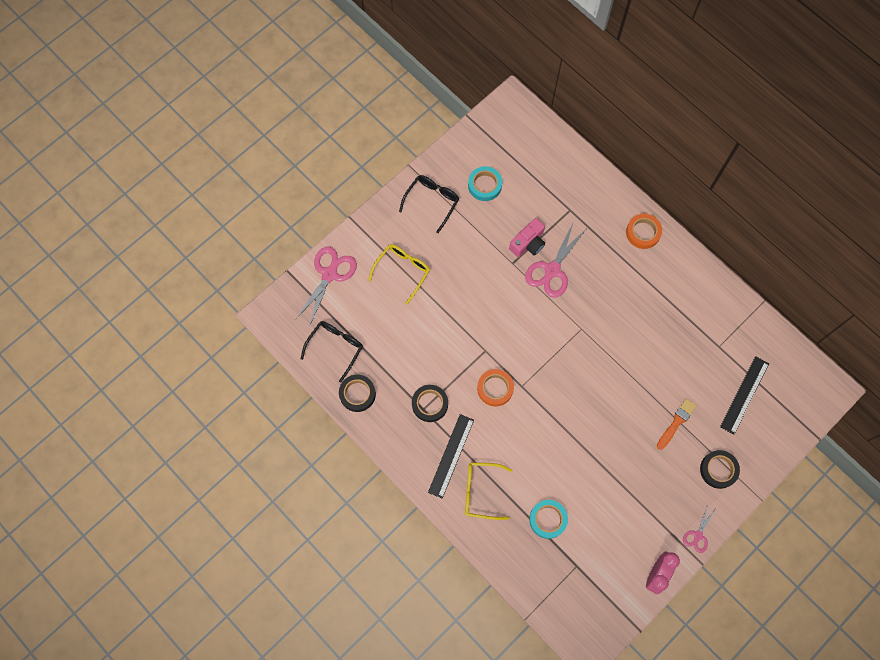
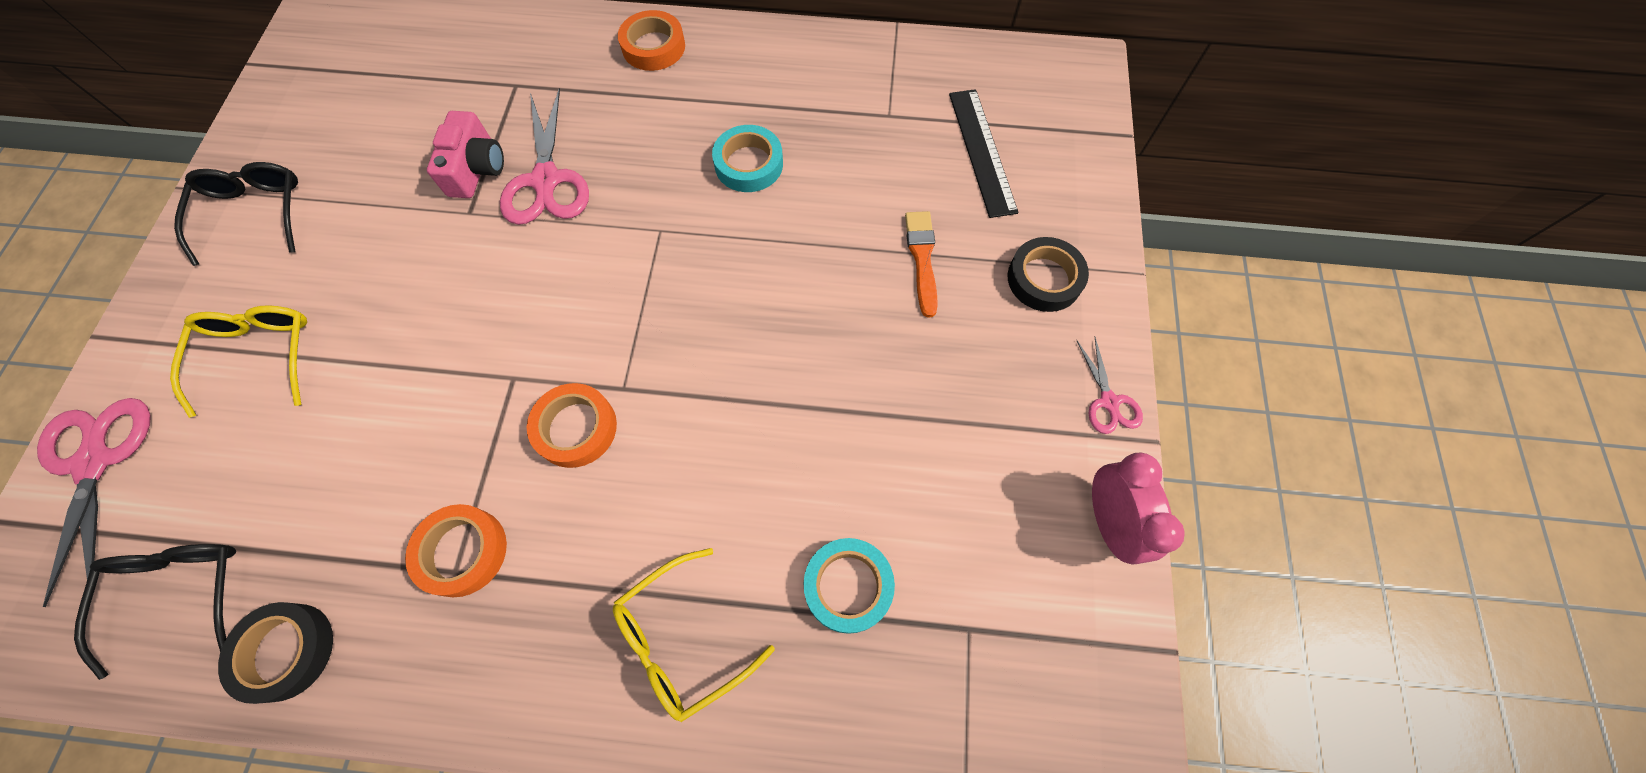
camera: 40 degrees left, 5 degrees down
black tape [412,385,448,422] -> orange tape [405,504,507,597]
black ruler [428,414,474,499] -> none
turquoise tape [468,166,502,201] -> turquoise tape moved to [712,125,783,192]

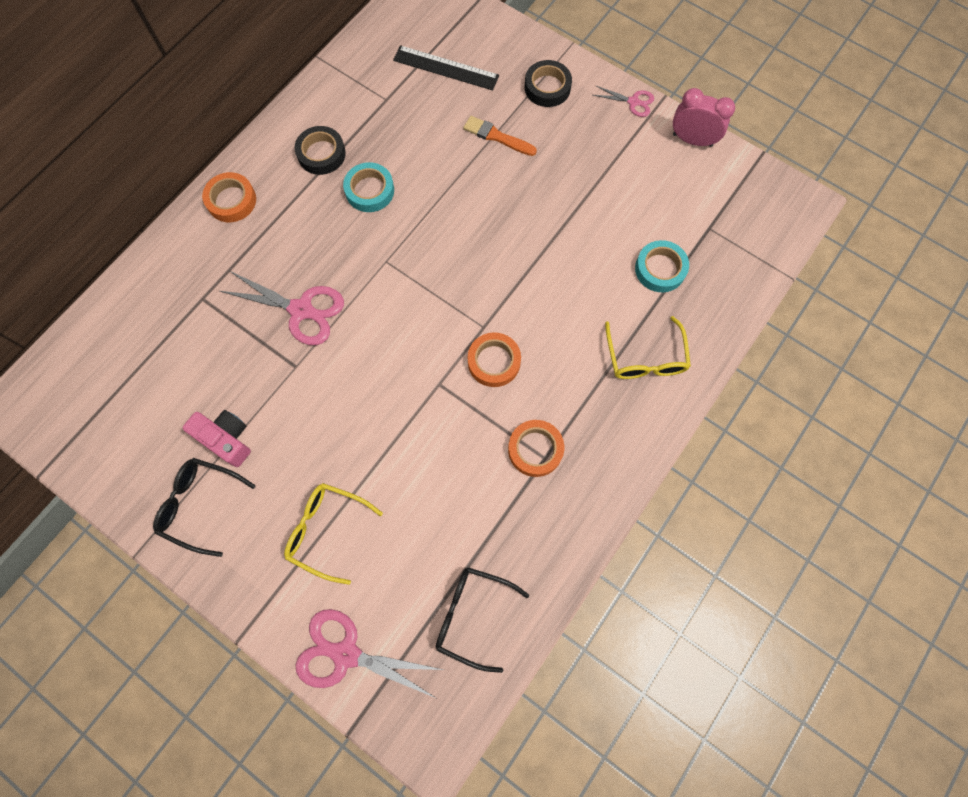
camera: 60 degrees left, 5 degrees up
black tape [218,602,333,704] -> black tape moved to [294,126,346,175]
pink camera [427,111,504,198] -> pink camera moved to [183,410,251,467]

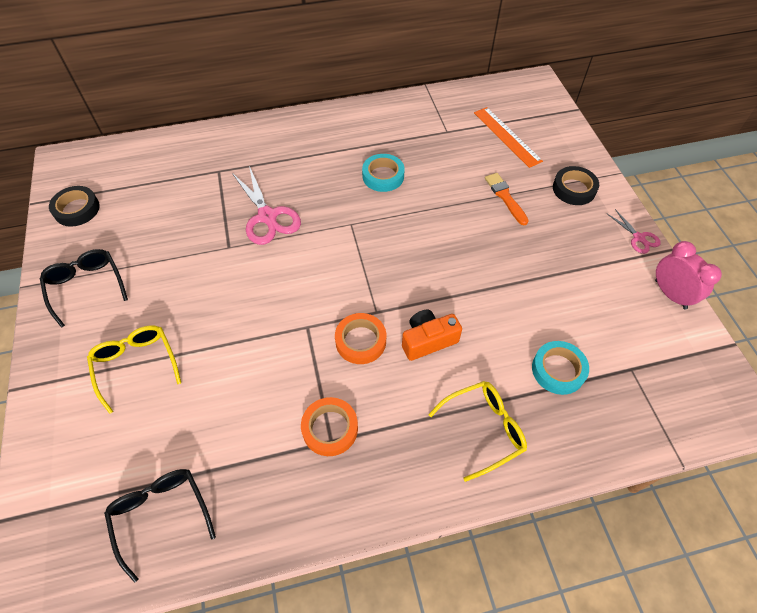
camera: 40 degrees right, 15 degrees down
pink camera [183,410,251,467] -> none
orange tape [202,172,256,222] -> none
black tape [294,126,346,175] -> black tape moved to [49,186,100,227]
pink scissors [296,609,443,698] -> none
black ruler [393,45,499,90] -> orange ruler [474,107,543,168]
yellow glasses [605,316,691,379] -> yellow glasses turned 150 degrees counterclockwise [428,381,527,482]
none -> orange camera [402,310,462,361]

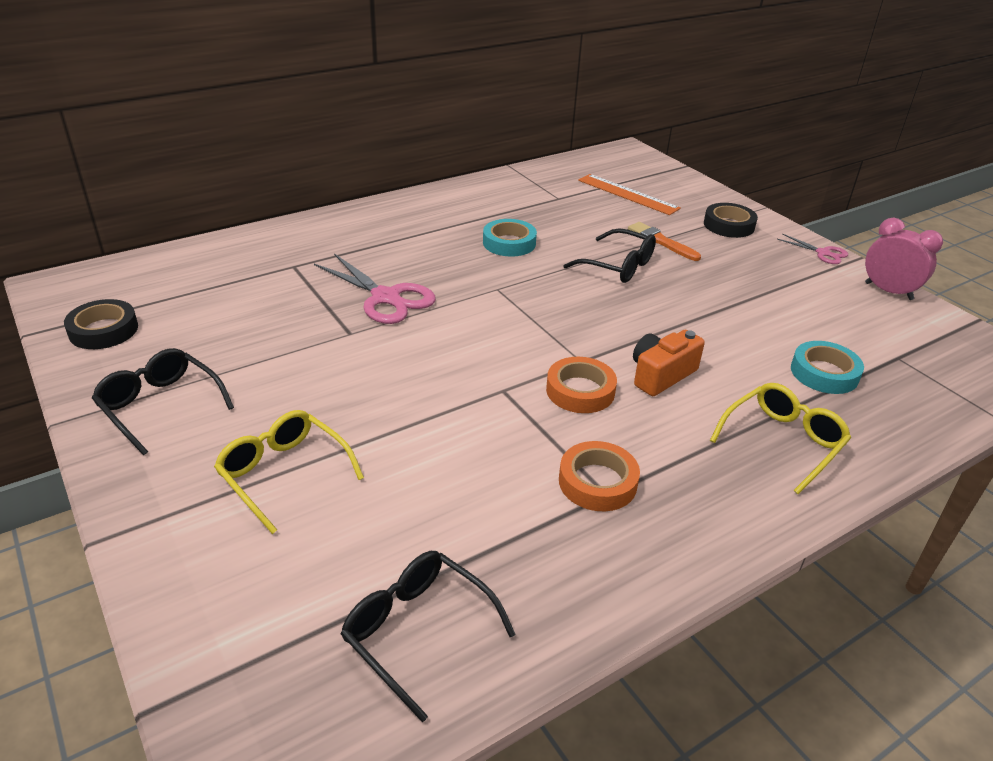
camera: 20 degrees left, 20 degrees down
none -> black glasses [563,228,656,283]

